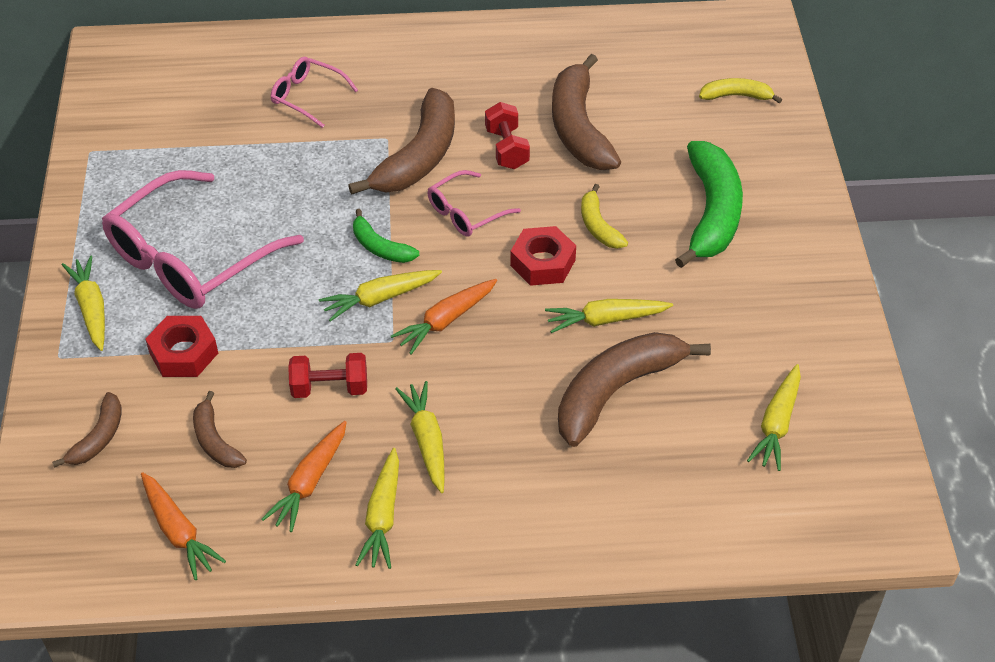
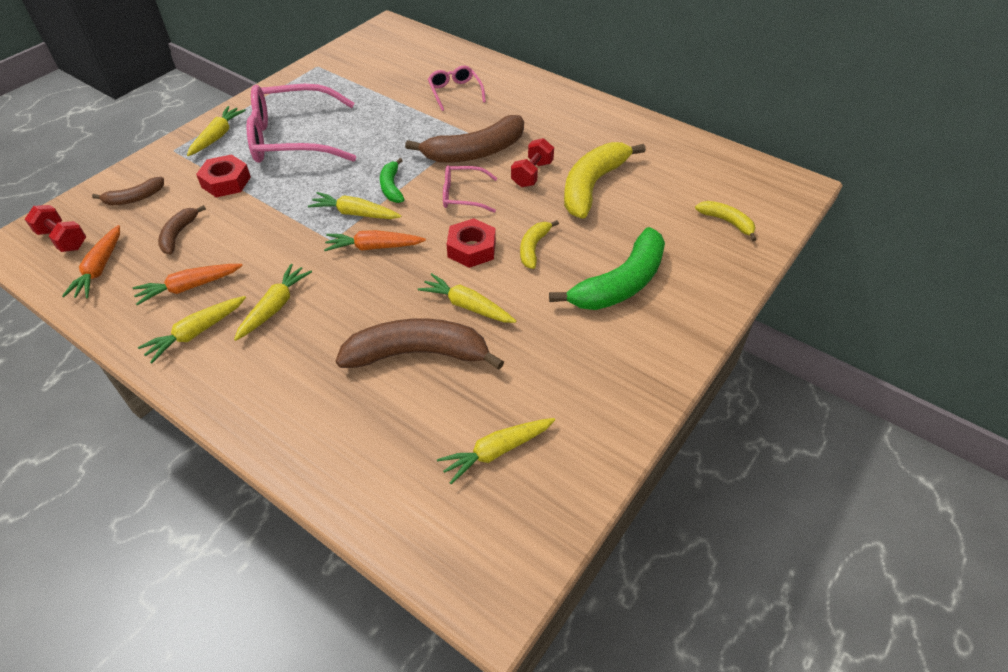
camera: 40 degrees right, 0 degrees up
red dumbbell [288,353,367,398] -> red dumbbell moved to [25,205,86,252]
brown banana [552,54,621,170] -> yellow banana [564,142,646,219]

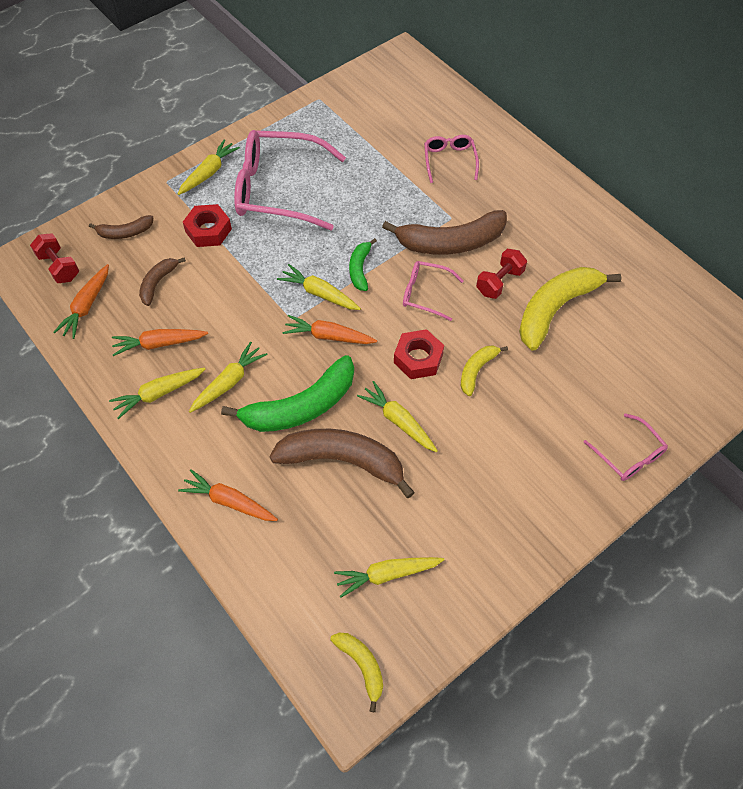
camera: 15 degrees right, 10 degrees up
green banana [549,227,665,310] -> green banana moved to [221,355,354,432]
yellow banana [695,201,757,241] -> yellow banana moved to [330,633,383,712]
none -> orange carrot [178,469,278,521]
none -> pink glasses [583,413,668,481]

